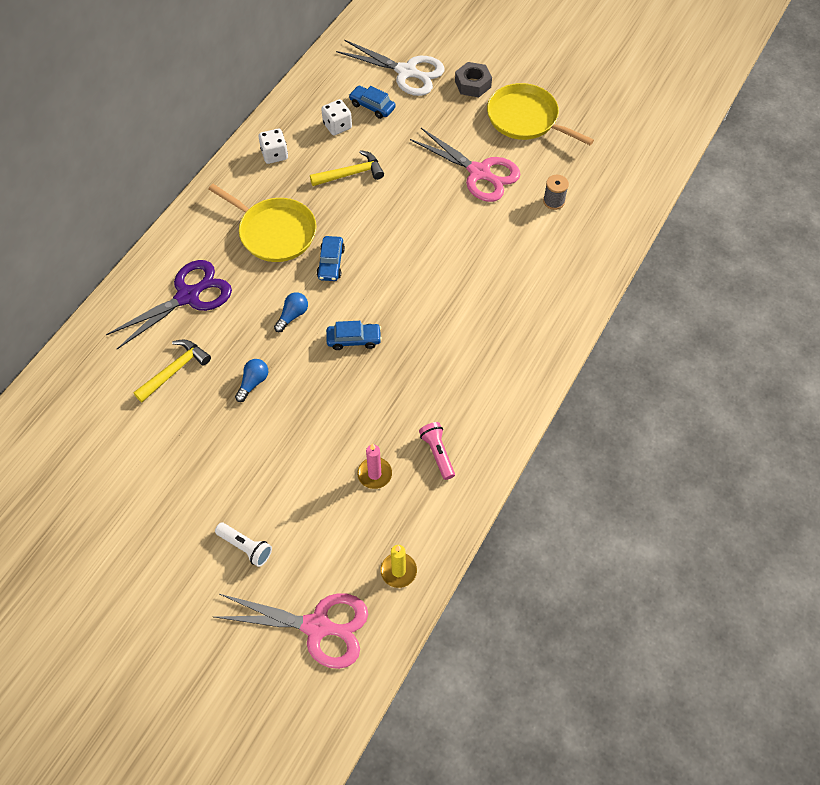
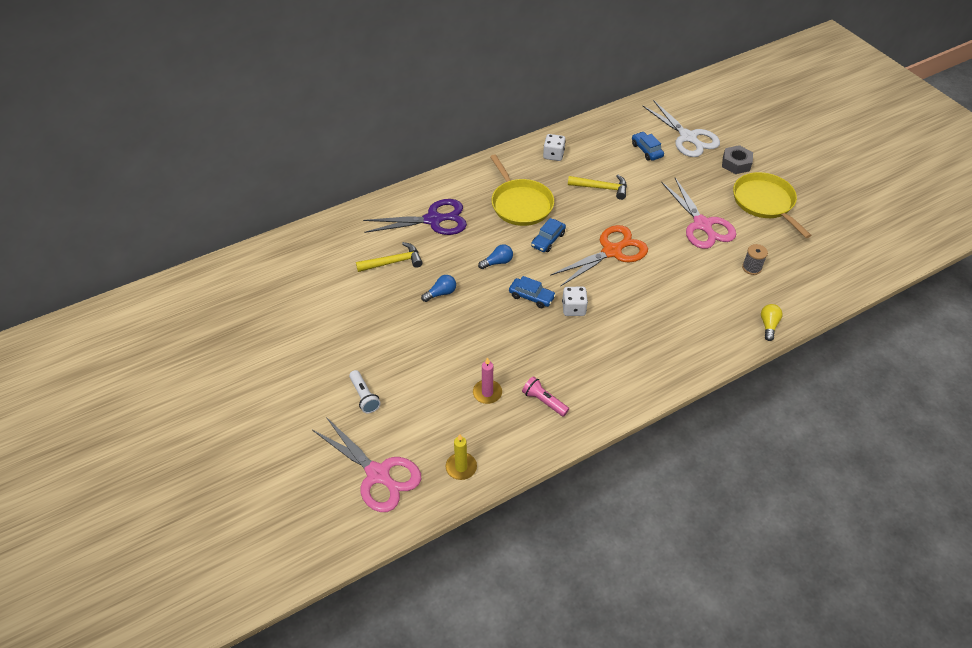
camera: 30 degrees right, 10 degrees down
white dice [321,99,352,135] -> white dice moved to [562,287,588,316]
pink flashlight [419,422,455,480] -> pink flashlight turned 60 degrees counterclockwise [522,376,569,417]
none -> orange scissors [550,225,648,287]
none -> yellow light bulb [761,304,783,341]

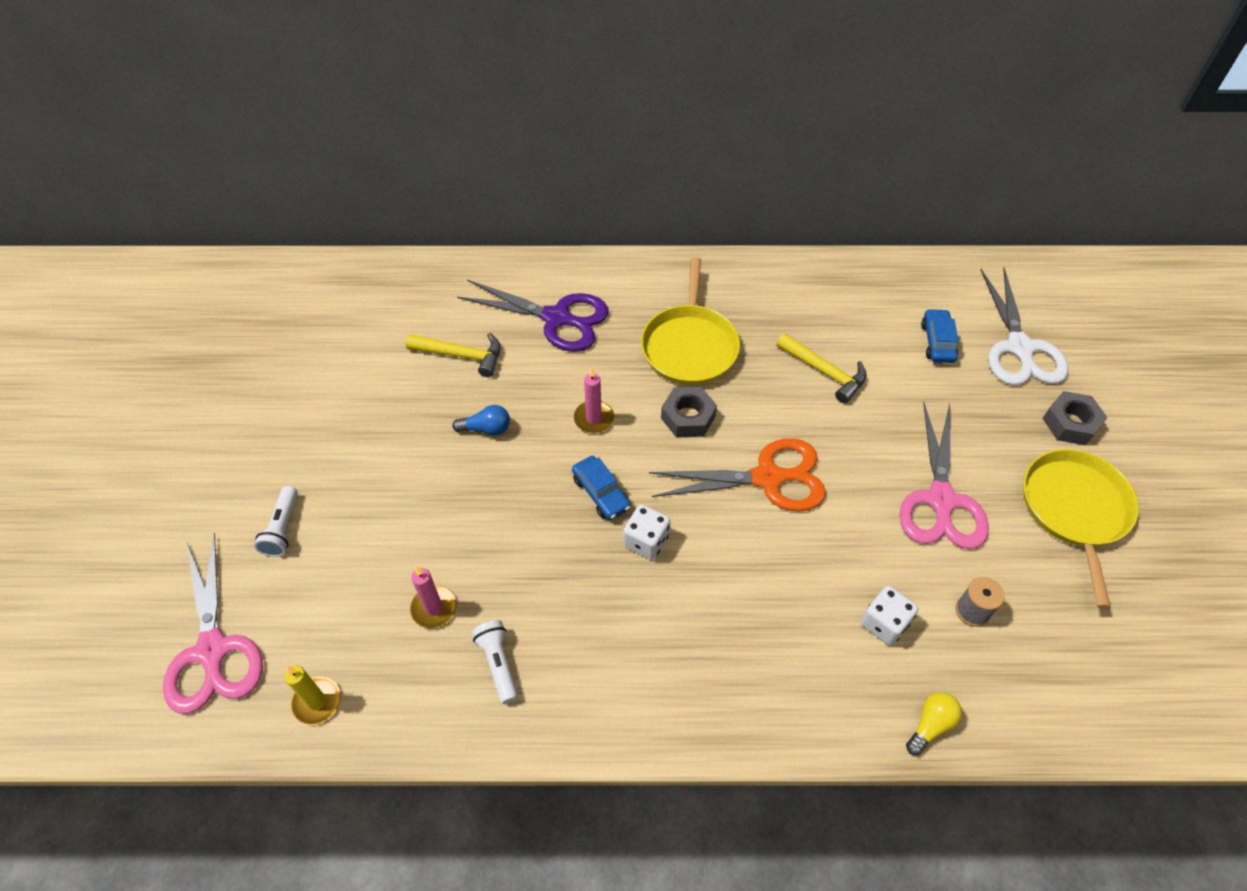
camera: 30 degrees right, 5 degrees up
blue light bulb [478,244,513,269] -> pink candle [574,367,614,433]
pink flashlight [522,376,569,417] -> white flashlight [472,620,518,704]
blue car [531,218,566,252] -> grey nut [661,387,717,438]
white dice [543,134,566,161] -> white dice moved to [861,586,918,646]

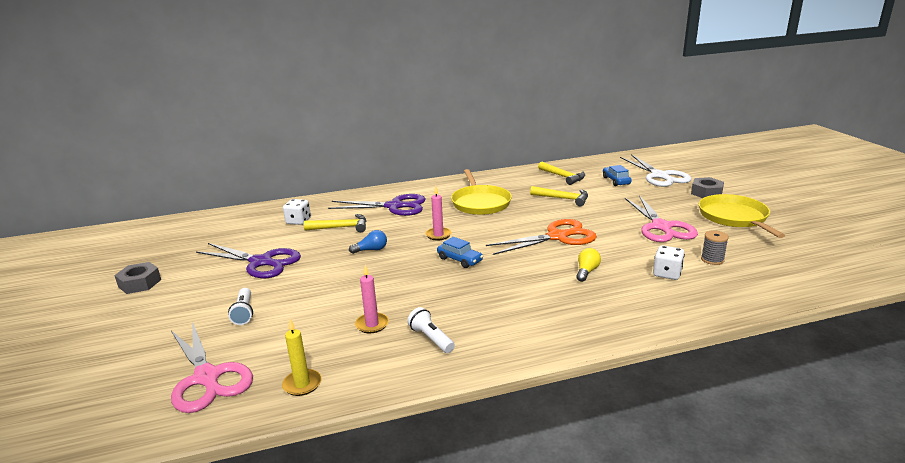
camera: 15 degrees left, 30 degrees down
white dice [623,504,670,560] -> white dice moved to [283,199,311,225]
grey nut [661,387,717,438] -> grey nut moved to [114,262,161,294]
yellow light bulb [906,692,962,755] -> yellow light bulb moved to [576,248,601,282]
none -> purple scissors [196,243,301,278]
none -> yellow hammer [538,162,585,185]

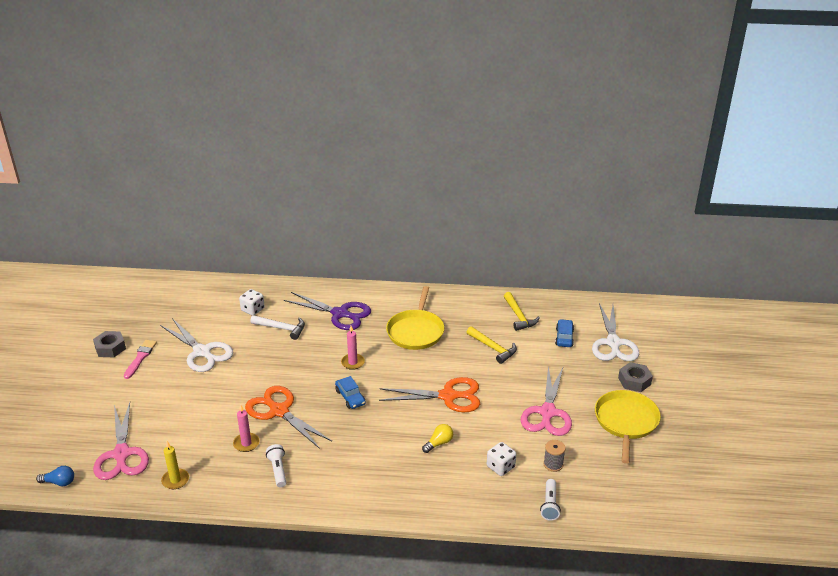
camera: 20 degrees right, 10 degrees up
purple scissors [196,243,301,278] -> white scissors [160,318,233,372]
white flashlight [228,288,253,325] -> white flashlight moved to [540,479,561,521]
yellow hammer [304,214,366,232] -> white hammer [250,315,305,340]
blue light bulb [349,230,387,254] -> blue light bulb moved to [36,466,74,486]
none -> pink brush [124,340,157,379]
none -> orange scissors [245,386,332,449]

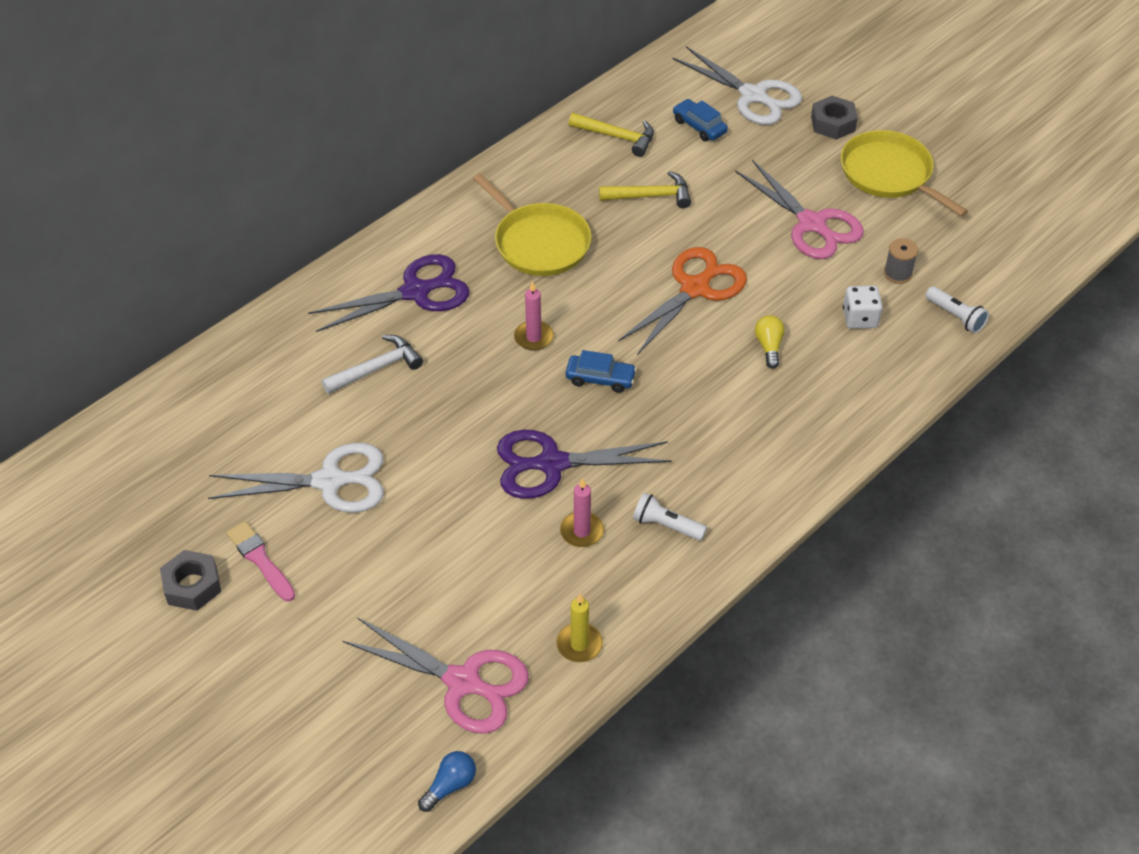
camera: 50 degrees left, 15 degrees up
white dice [239,289,265,315] -> none
orange scissors [245,386,332,449] -> purple scissors [497,430,672,499]

